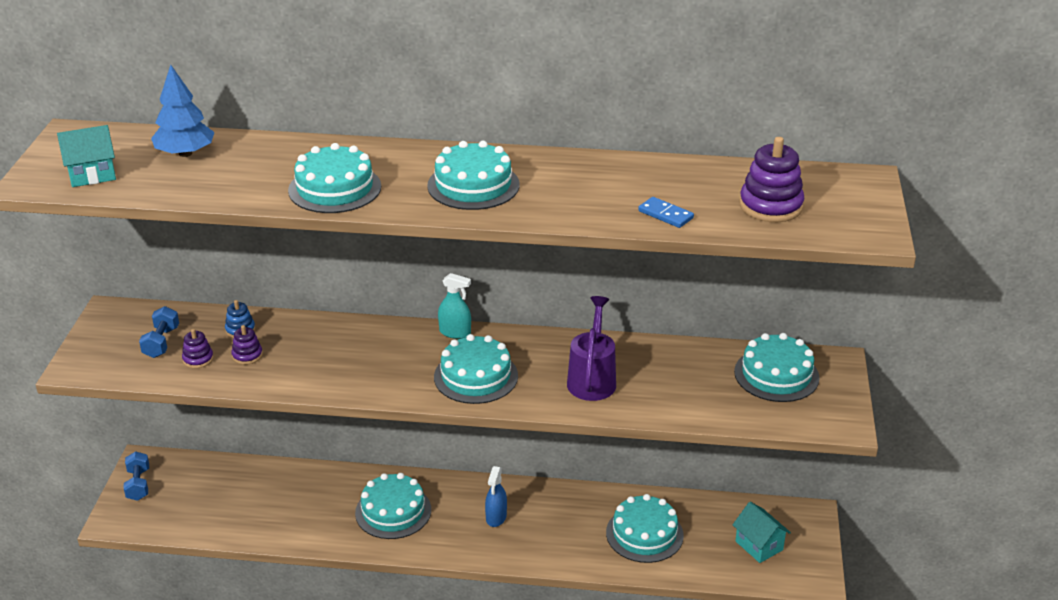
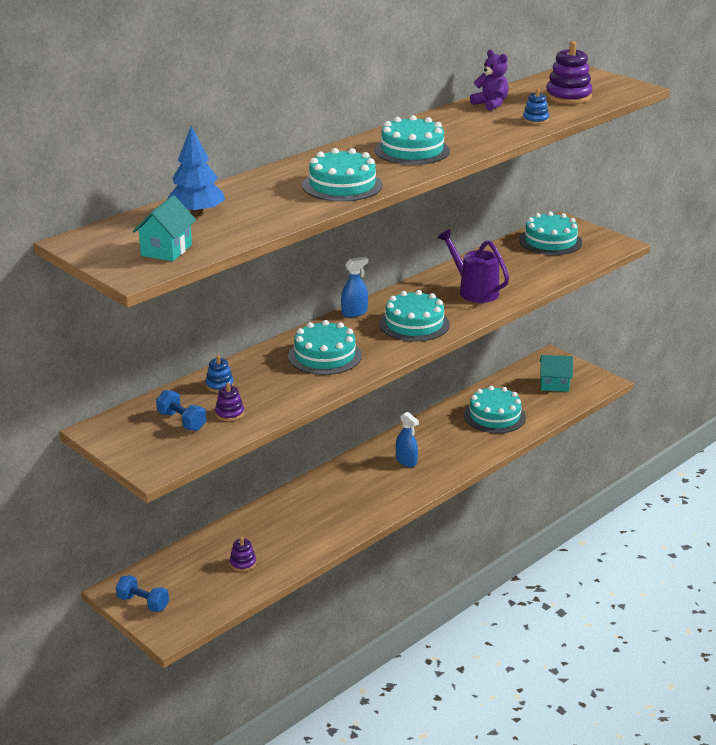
camera: 50 degrees left, 5 degrees down
purple stacking toy [231,325,263,365] -> purple stacking toy moved to [230,537,256,572]
turquoise cake [355,473,431,539] -> turquoise cake moved to [288,320,362,375]
turquoise spray bottle [438,273,471,339] -> blue spray bottle [341,257,369,318]
blue domino [638,197,694,228] -> blue stacking toy [523,89,549,124]
none -> purple teddy bear [470,49,509,111]

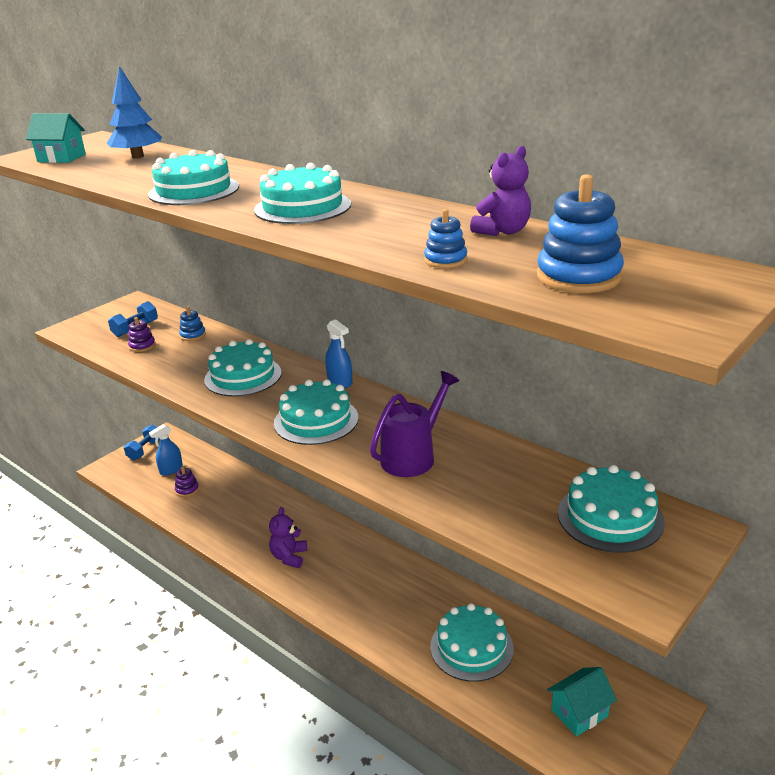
camera: 85 degrees right, 0 degrees up
blue spray bottle [396,412,419,467] -> blue spray bottle moved to [149,424,183,476]
turquoise house [540,355,573,392] -> turquoise house turned 60 degrees clockwise [547,667,617,737]
purple stacking toy [546,41,592,104] -> blue stacking toy [537,174,624,293]
none -> purple teddy bear [269,507,307,568]

